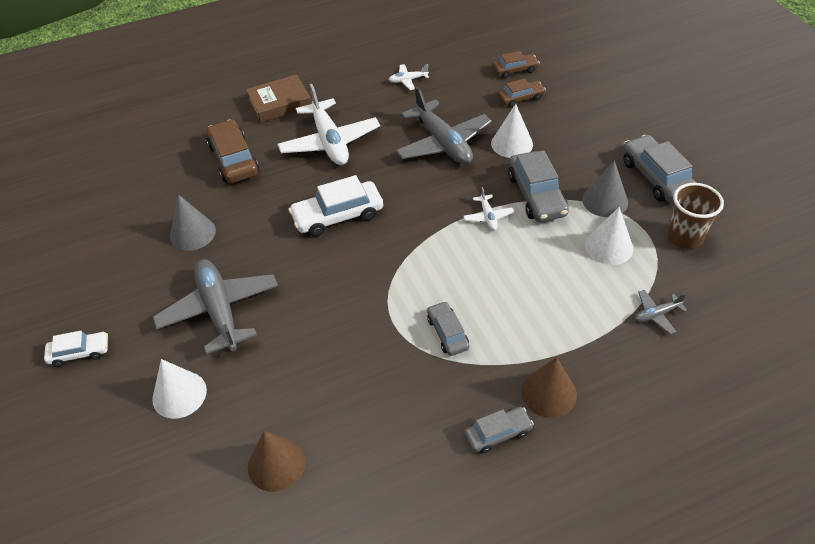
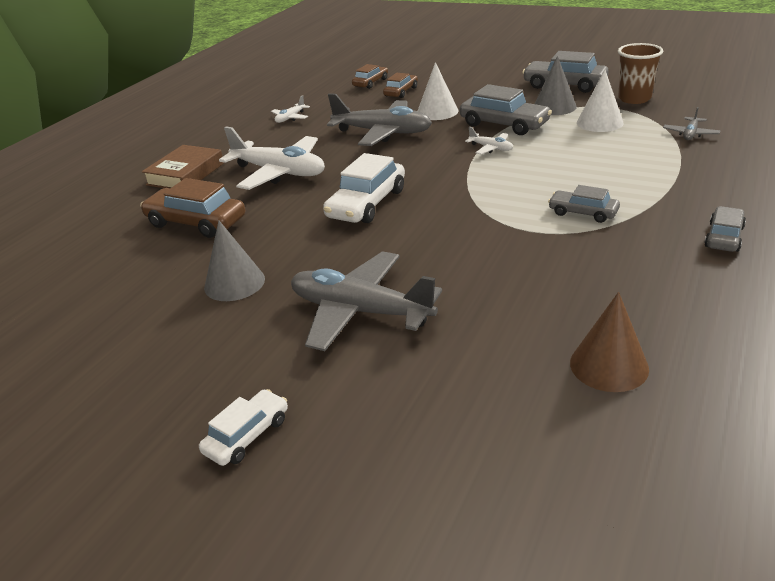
camera: 40 degrees left, 15 degrees down
white cone [152,359,207,419] -> none
brown cone [522,357,577,418] -> none

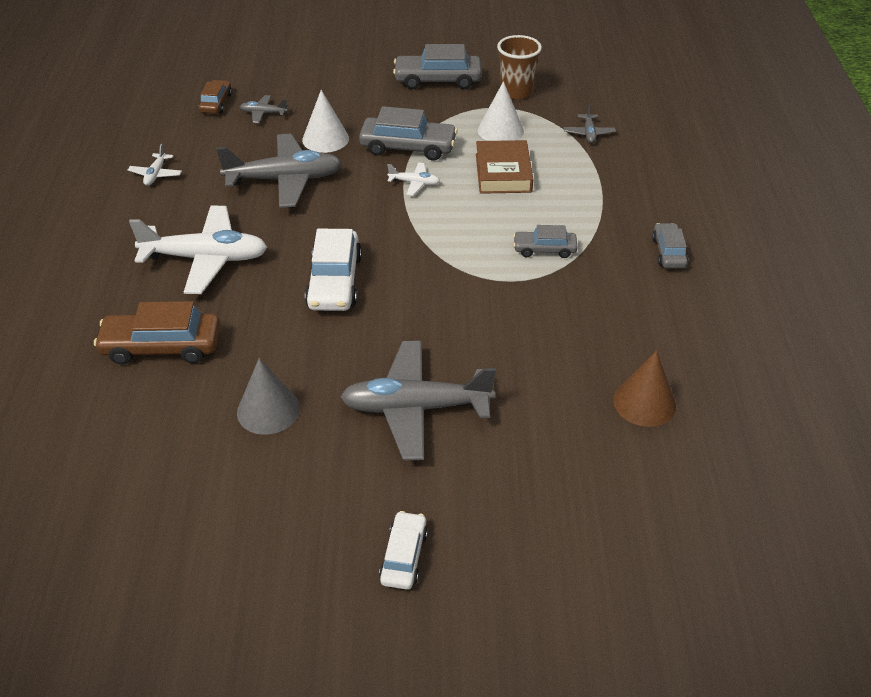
camera: 30 degrees left, 10 degrees up
brown book [142,145,224,188] -> brown book moved to [476,140,533,194]
brown car [383,73,418,98] -> grey plane [240,95,288,123]
grey cone [534,56,577,115] -> none

